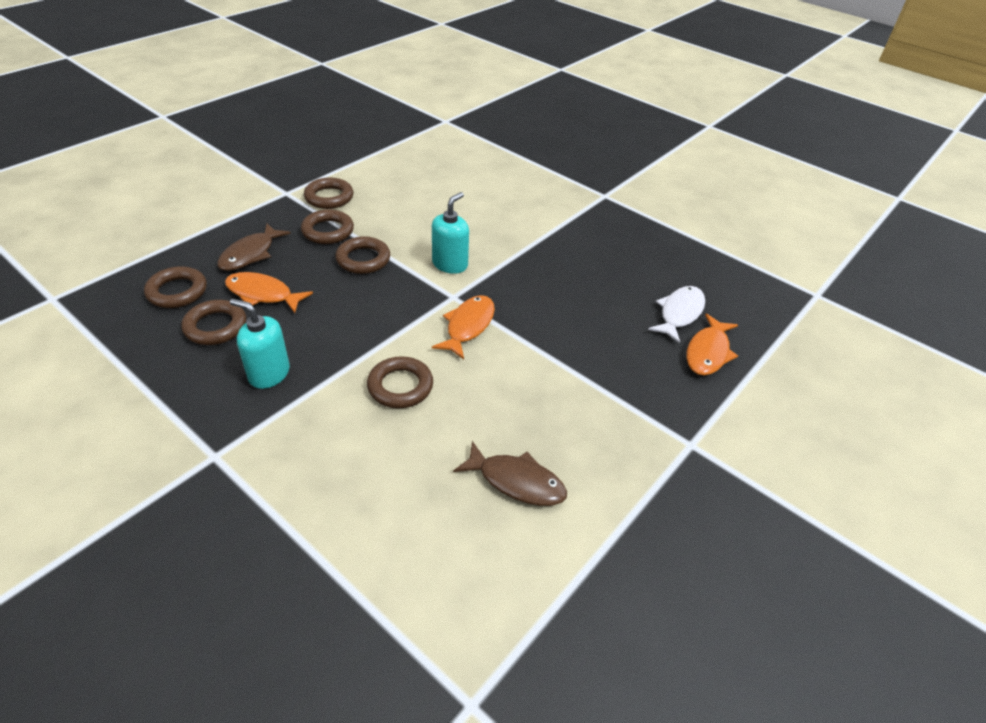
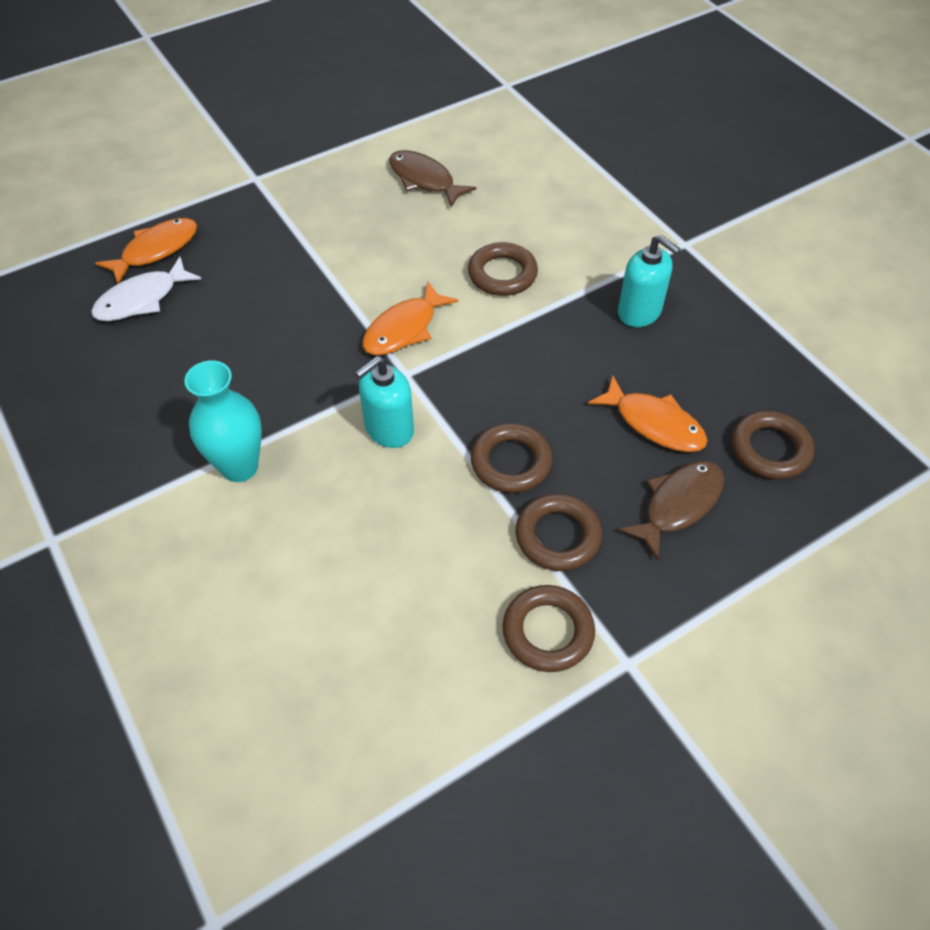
camera: 160 degrees left, 10 degrees up
brown ring [182,300,246,345] -> none
none -> turquoise vase [184,360,262,482]

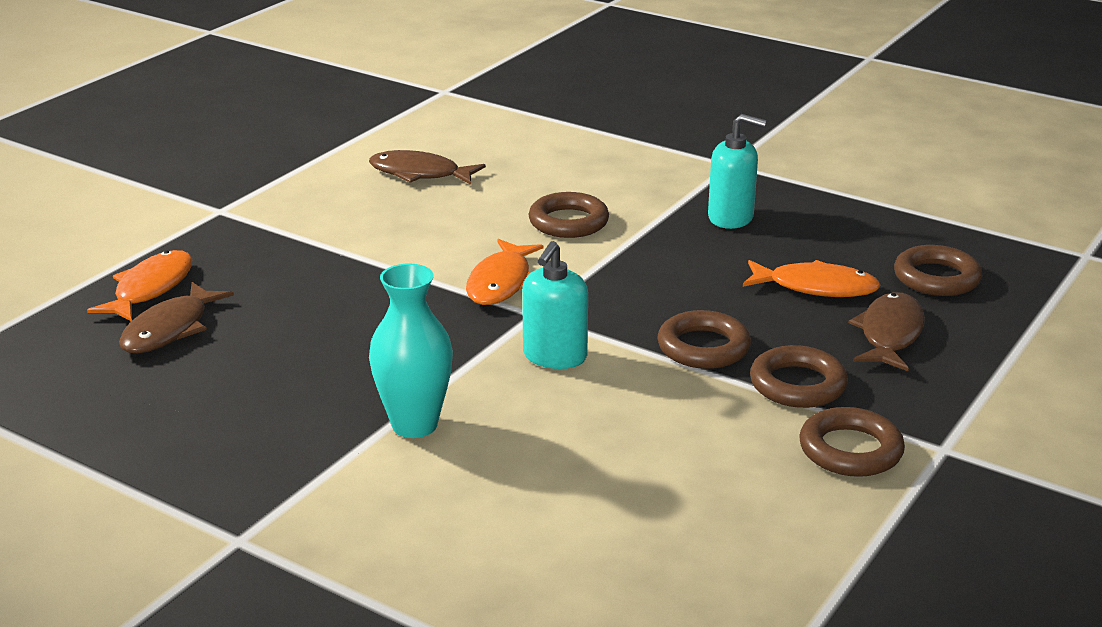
camera: 25 degrees left, 25 degrees down
white fish [91,257,202,321] -> brown fish [119,282,234,353]

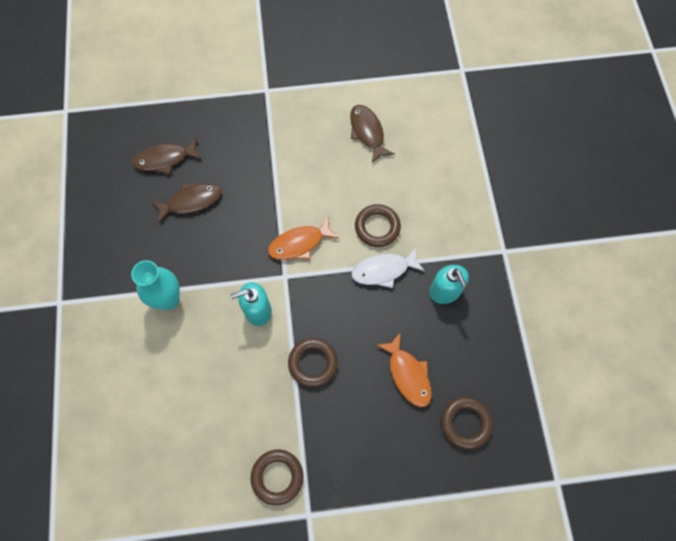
camera: 50 degrees right, 40 degrees up
orange fish [87,250,193,321] -> none
brown ring [750,345,848,408] -> none
brown fish [848,292,925,371] -> brown fish moved to [152,183,222,224]
none -> white fish [351,247,425,288]

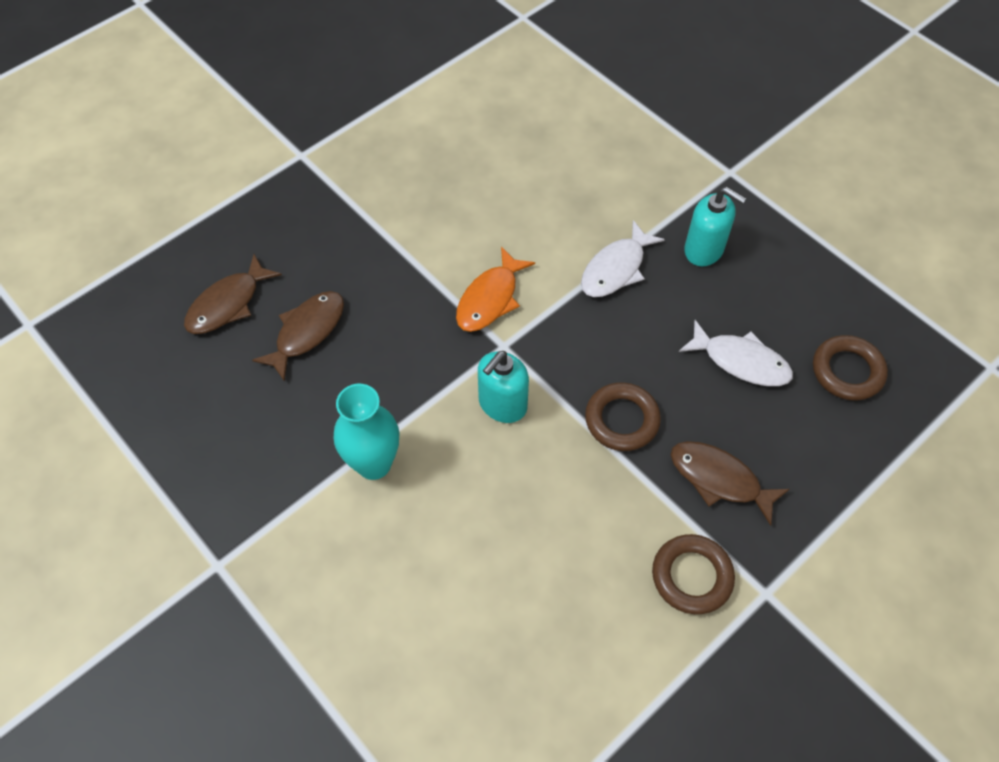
camera: 35 degrees left, 10 degrees down
brown fish [350,105,395,163] -> brown fish moved to [671,441,790,526]
brown ring [355,204,401,247] -> none
orange fish [376,332,432,407] -> white fish [679,320,793,386]

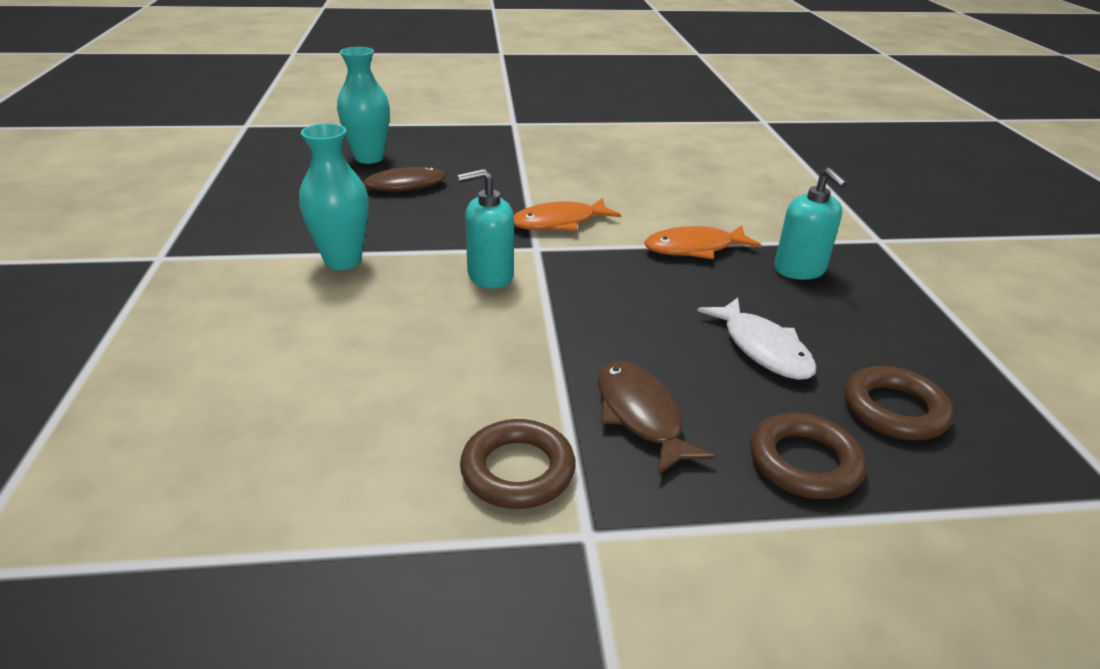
camera: 35 degrees right, 25 degrees down
brown fish [184,254,282,334] -> turquoise vase [337,47,390,164]
white fish [581,220,665,297] -> orange fish [644,225,762,259]
brown ring [585,382,661,451] -> brown ring moved to [750,413,866,499]

